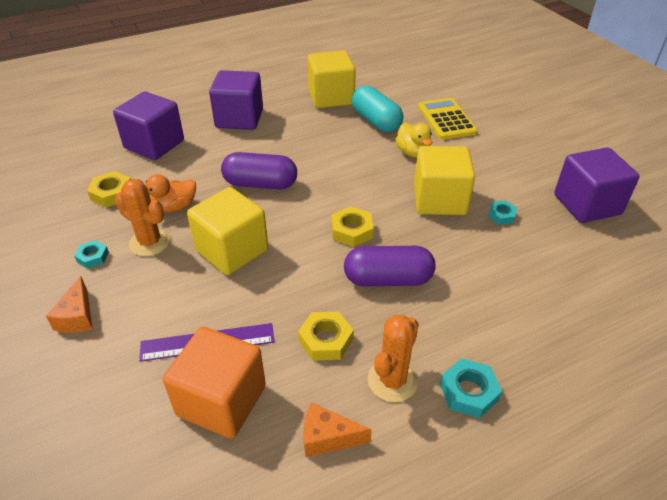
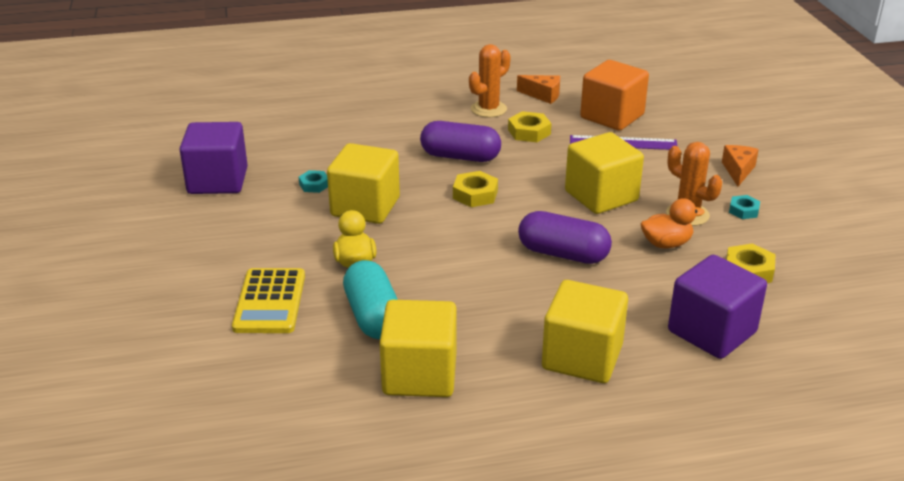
camera: 165 degrees left, 10 degrees down
purple cube [209,70,263,130] -> yellow cube [542,280,628,383]
turquoise nut [440,358,502,418] -> none

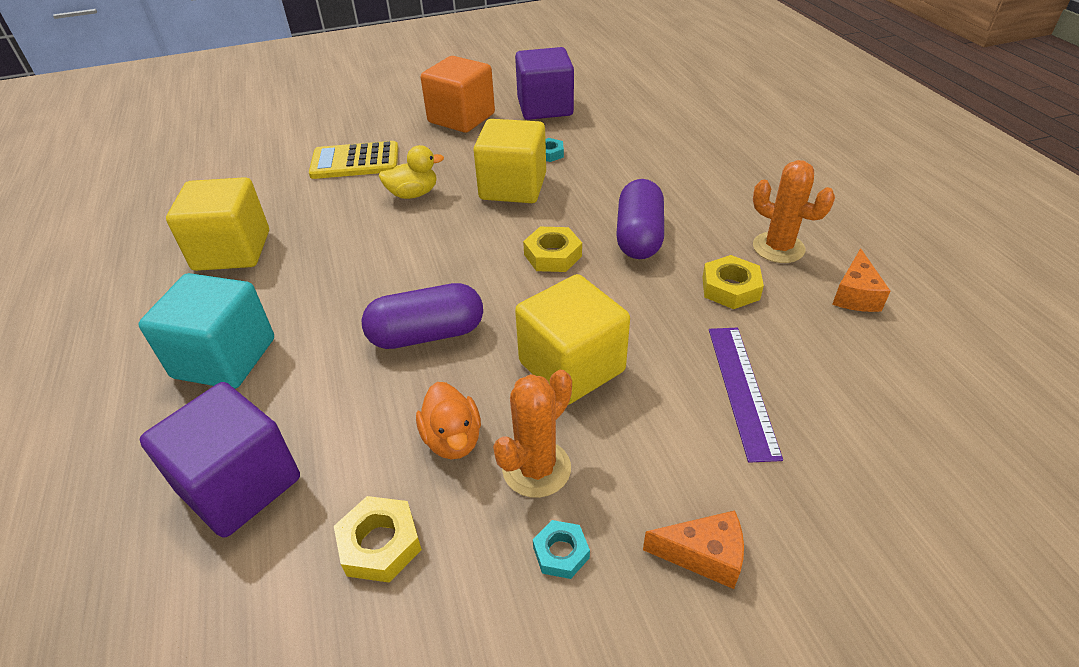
camera: 85 degrees right, 10 degrees up
turquoise capsule [343,260,398,339] -> none
purple capsule [518,211,612,264] -> purple capsule turned 60 degrees clockwise [362,283,483,349]
yellow cube [542,280,628,383] -> turquoise cube [138,273,274,389]
orange cube [580,60,649,131] -> orange cube moved to [421,56,495,133]

